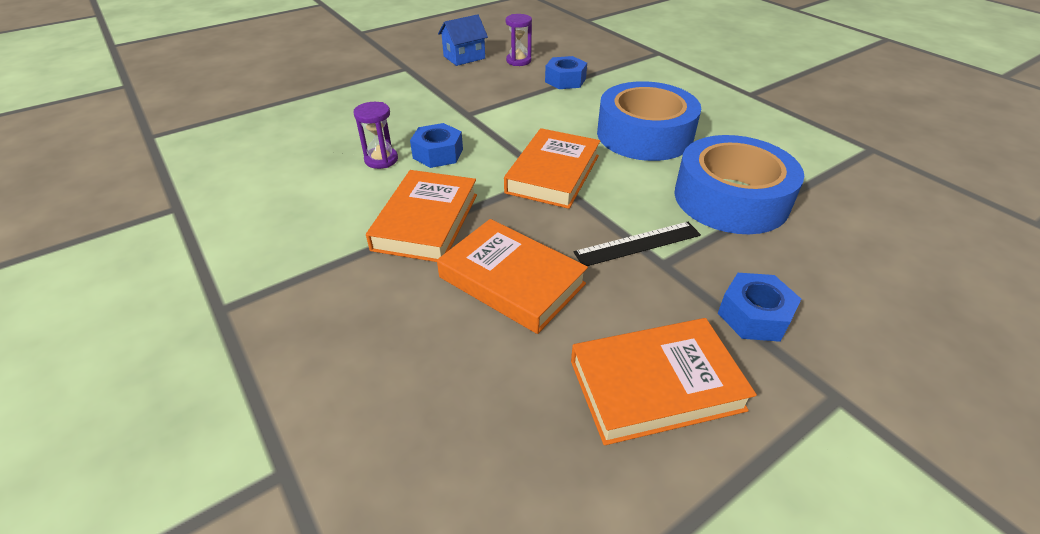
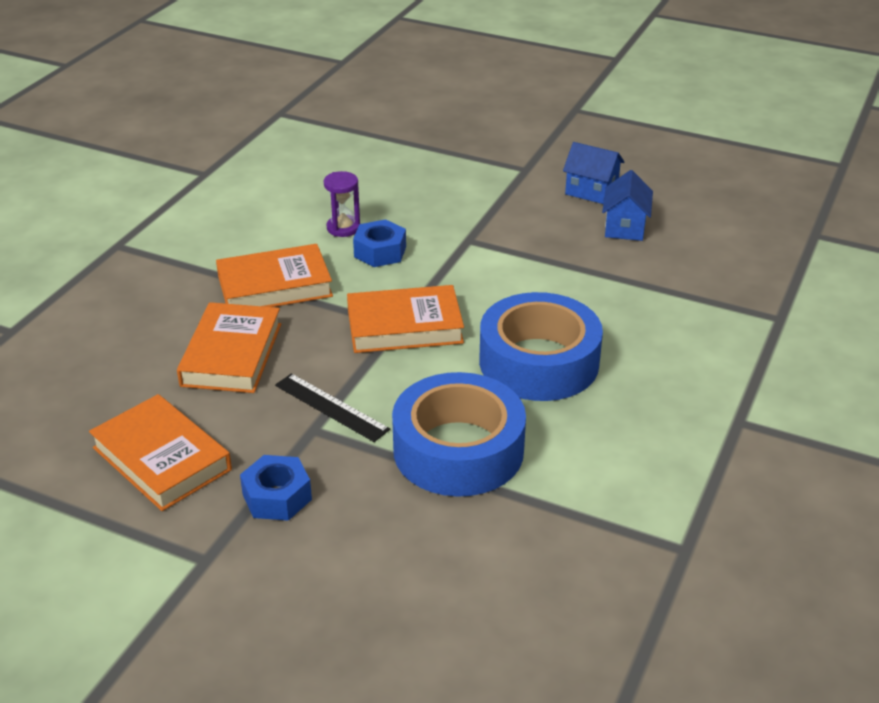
camera: 60 degrees right, 5 degrees down
purple hourglass [506,14,532,66] -> blue house [602,170,653,241]
blue nut [545,56,587,89] -> none

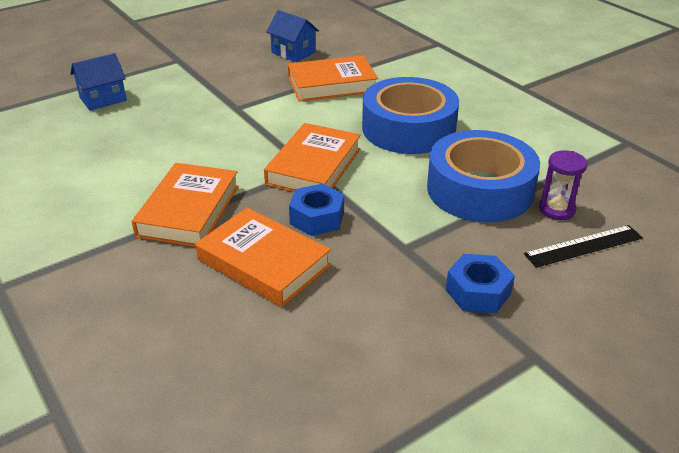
camera: 60 degrees left, 0 degrees up
orange book [89,394,232,511] -> orange book moved to [288,55,378,102]
black ruler [275,373,390,442] -> black ruler moved to [524,225,643,268]
purple hourglass [324,171,360,237] -> purple hourglass moved to [539,150,588,220]
blue nut [353,219,406,267] -> blue nut moved to [289,184,344,236]
blue house [563,142,625,204] -> blue house moved to [70,53,127,111]

